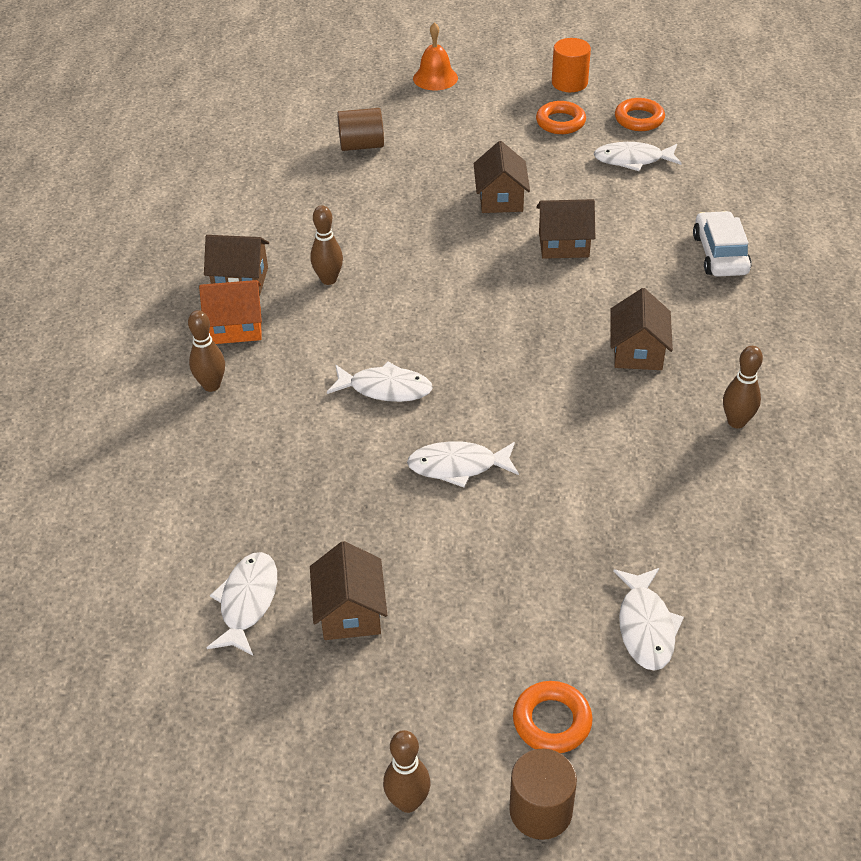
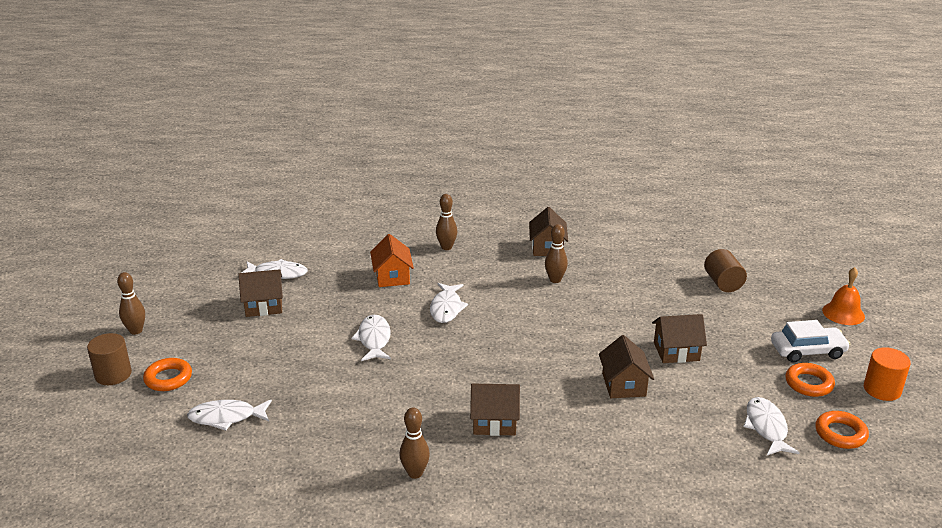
camera: 85 degrees right, 15 degrees down
orange house [199,280,262,344] -> orange house moved to [370,234,414,287]
white car [693,211,752,277] -> white car moved to [771,320,850,362]

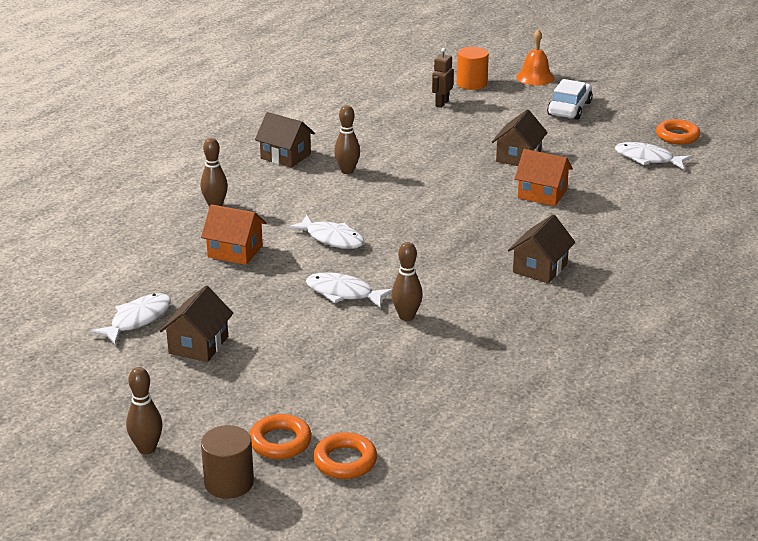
camera: 60 degrees left, 0 degrees up
white fish [187,399,272,430] -> none
brown bowling pin [399,408,430,479] -> brown bowling pin moved to [392,242,423,321]
brown house [599,335,654,398] -> orange house [514,149,573,206]
brown cylinder [704,249,747,292] -> brown robot [432,48,453,108]
orange ring [785,363,835,397] -> orange ring moved to [313,432,377,479]
orange cylinder [864,347,911,401] -> orange cylinder moved to [457,47,489,90]

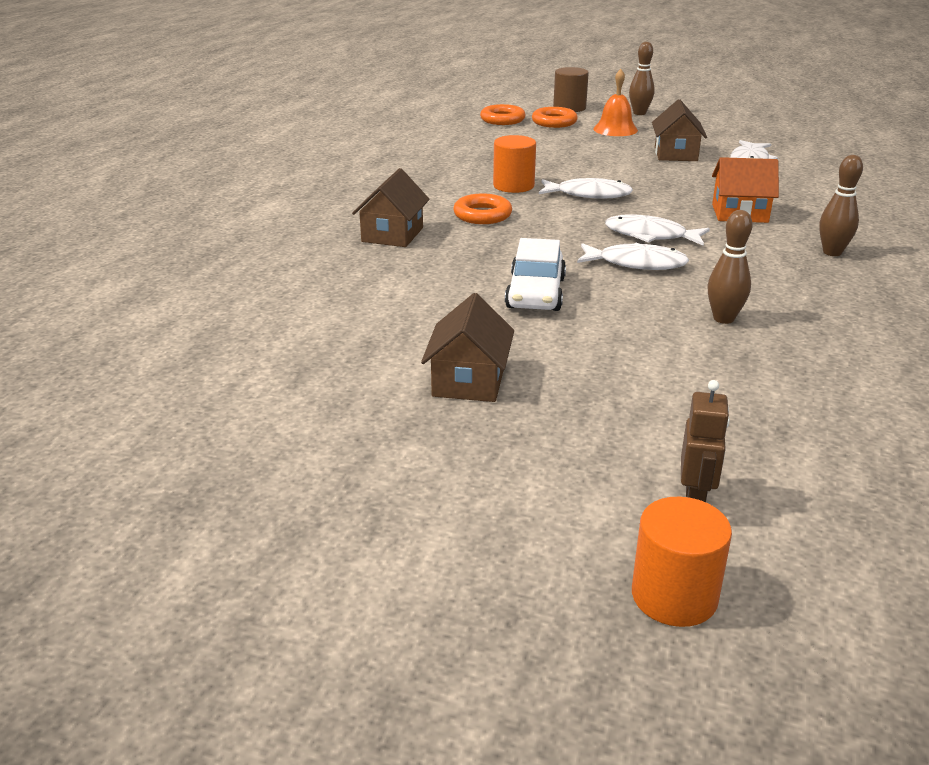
camera: 165 degrees right, 0 degrees up
brown house [255,112,315,168] -> none
brown bowling pin [392,242,423,321] -> orange cylinder [493,135,536,193]
orange house [514,149,573,206] -> none
orange bell [516,29,554,85] -> orange bell moved to [594,69,638,136]
white car [547,79,593,120] -> white car moved to [505,238,566,311]
white fish [615,142,692,170] -> white fish moved to [577,243,689,270]
orange ring [656,119,701,145] -> orange ring moved to [453,194,512,224]

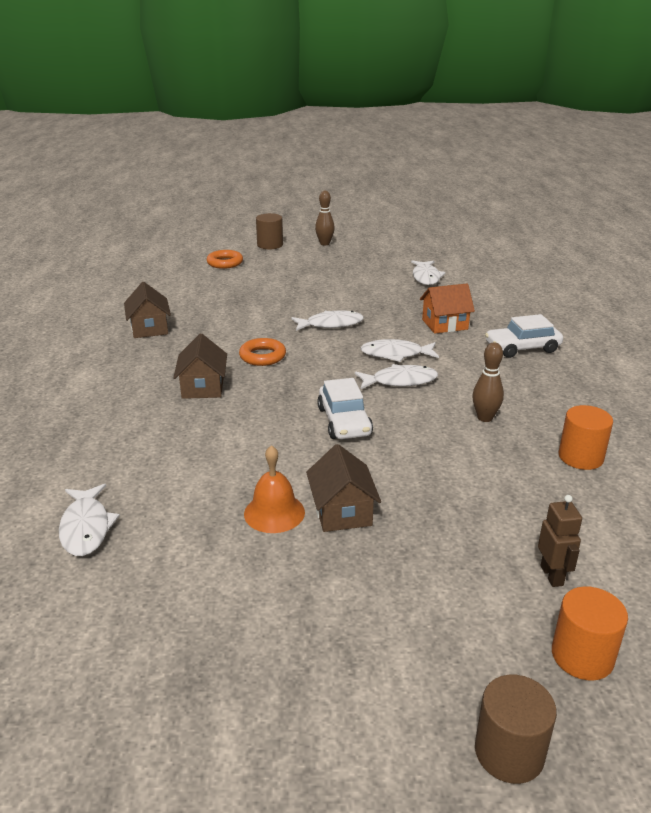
camera: 20 degrees left, 0 degrees up
orange cylinder [493,135,536,193] -> orange cylinder moved to [559,405,613,470]
orange ring [532,107,578,128] -> none
orange bell [594,69,638,136] -> orange bell moved to [244,445,305,533]
brown house [652,99,707,161] -> brown house moved to [124,282,171,338]
brown bowling pin [819,155,863,256] -> white car [485,314,563,358]
none -> white fish [59,484,120,556]
none -> brown cylinder [475,675,557,784]

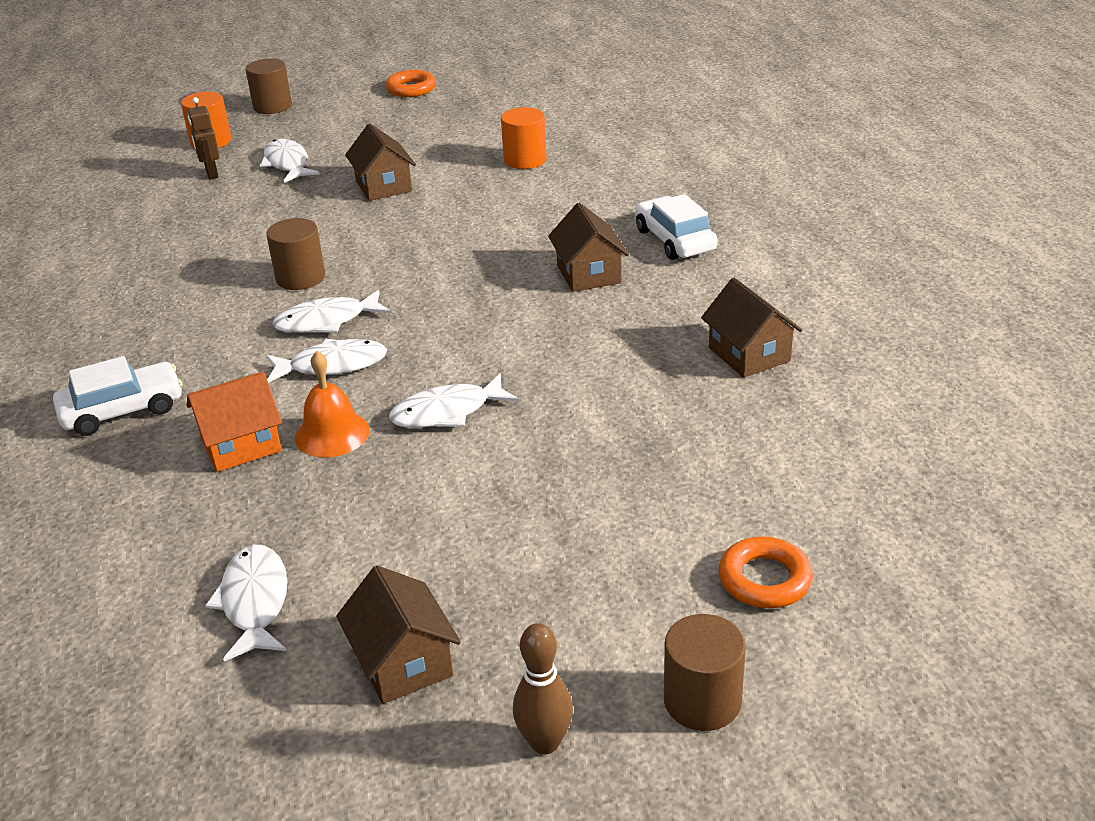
camera: 170 degrees right, 5 degrees up
white fish [59,484,120,556] -> white fish moved to [260,139,319,183]
orange ring [239,338,286,366] -> orange ring moved to [385,70,436,97]
orange bell [244,445,305,533] -> orange bell moved to [295,351,369,458]
white car [317,378,373,439] -> white car moved to [635,194,718,260]
brown bowling pin [472,342,504,422] -> none
orange cylinder [559,405,613,470] -> orange cylinder moved to [501,107,547,169]
none -> brown cylinder [266,218,325,290]
none -> brown house [336,566,461,704]

